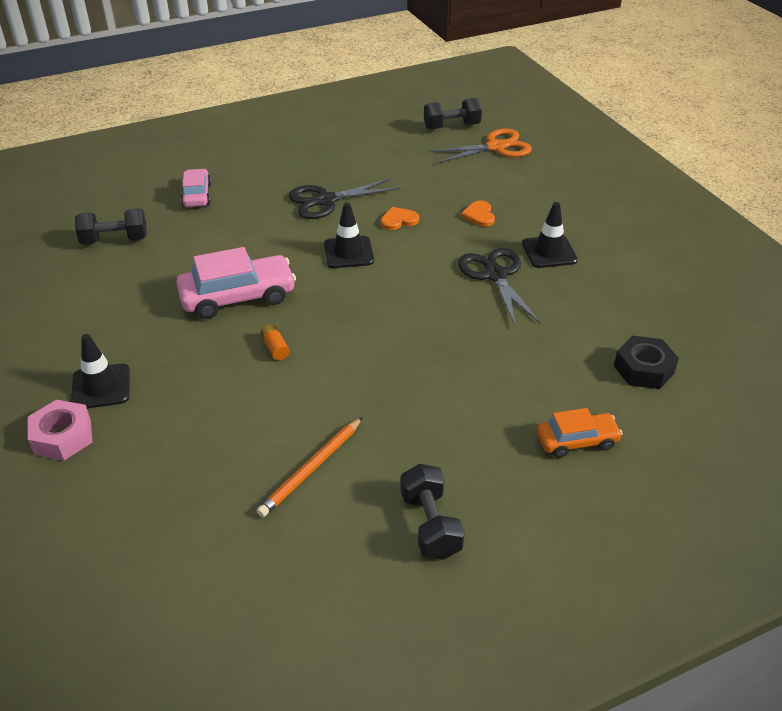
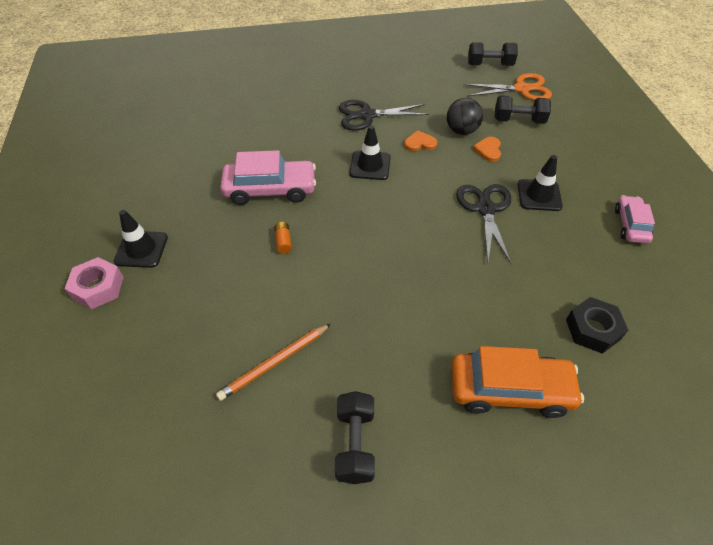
camera: 15 degrees right, 10 degrees up
black dumbbell [75,208,147,245] -> black dumbbell moved to [495,95,551,124]
pink car [181,169,211,207] -> pink car moved to [615,195,655,244]
orange car [537,408,623,458] -> orange car [451,346,584,418], size x1.67
none -> black ball [447,98,483,135]

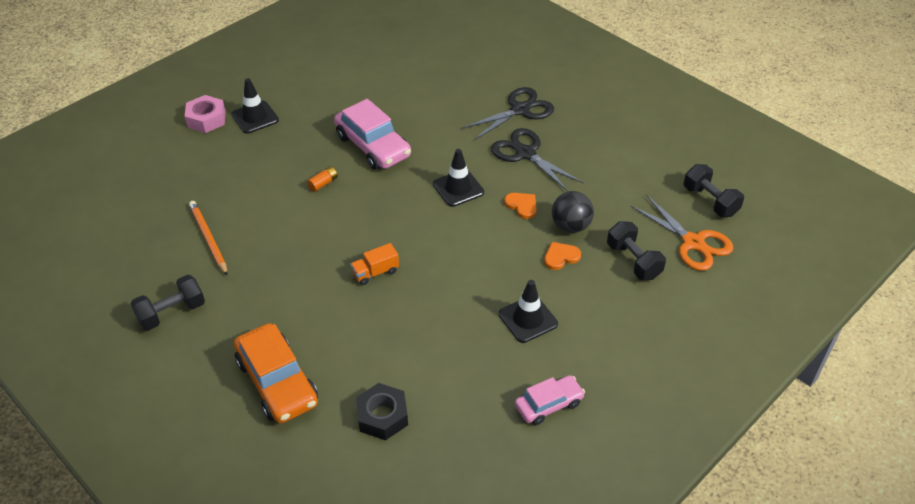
camera: 55 degrees right, 5 degrees down
orange pencil [216,324,331,401] -> orange pencil turned 45 degrees clockwise [189,201,228,276]
black scissors [456,184,512,265] -> black scissors moved to [462,87,554,140]
none -> orange truck [350,243,399,285]

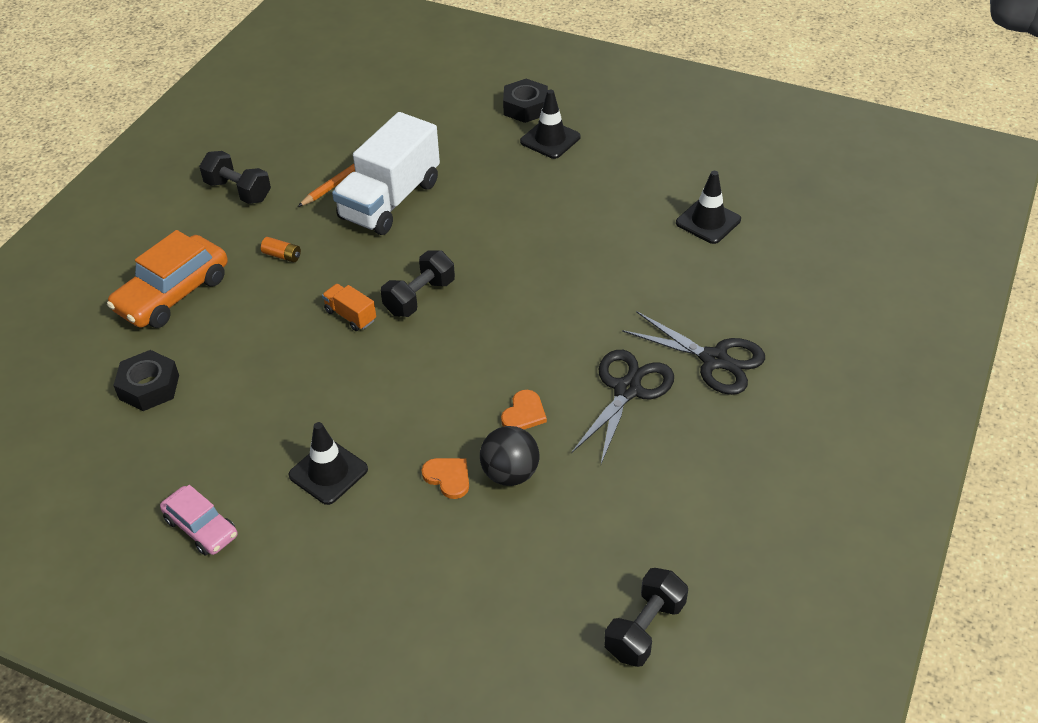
camera: 70 degrees right, 0 degrees up
pink nut [185,95,226,133] -> black nut [503,79,548,123]
orange battery [307,166,338,192] -> orange battery moved to [261,237,301,262]
pink car [334,99,411,170] -> none
black traffic cone [433,149,484,207] -> black traffic cone moved to [676,171,741,244]
black dumbbell [607,221,666,280] -> black dumbbell moved to [381,250,455,317]
orange scissors [631,195,733,271] -> none
none -> white truck [332,112,440,235]

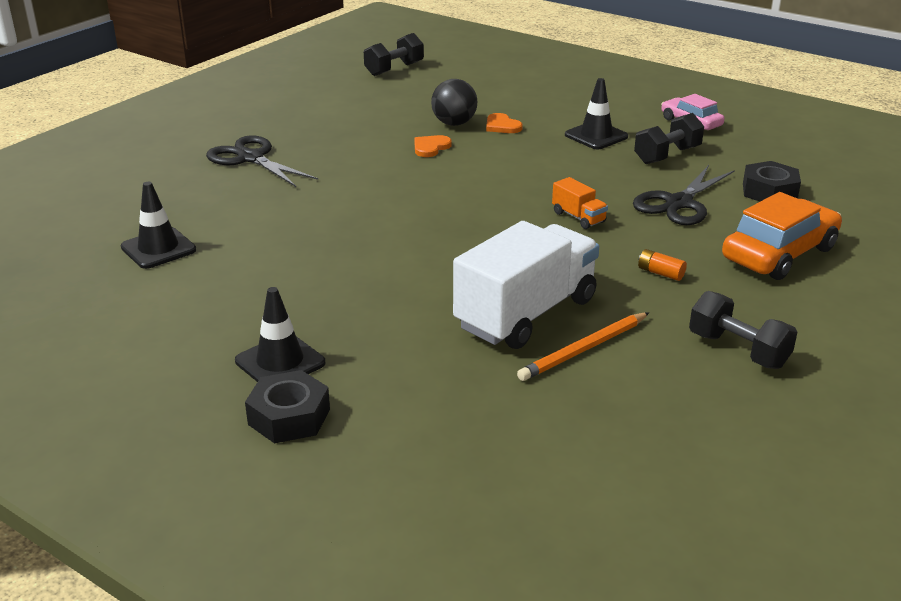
camera: 170 degrees left, 15 degrees down
black dumbbell [381,250,455,317] -> black dumbbell moved to [634,113,704,164]
black scissors [571,350,674,464] -> black scissors moved to [633,165,735,225]

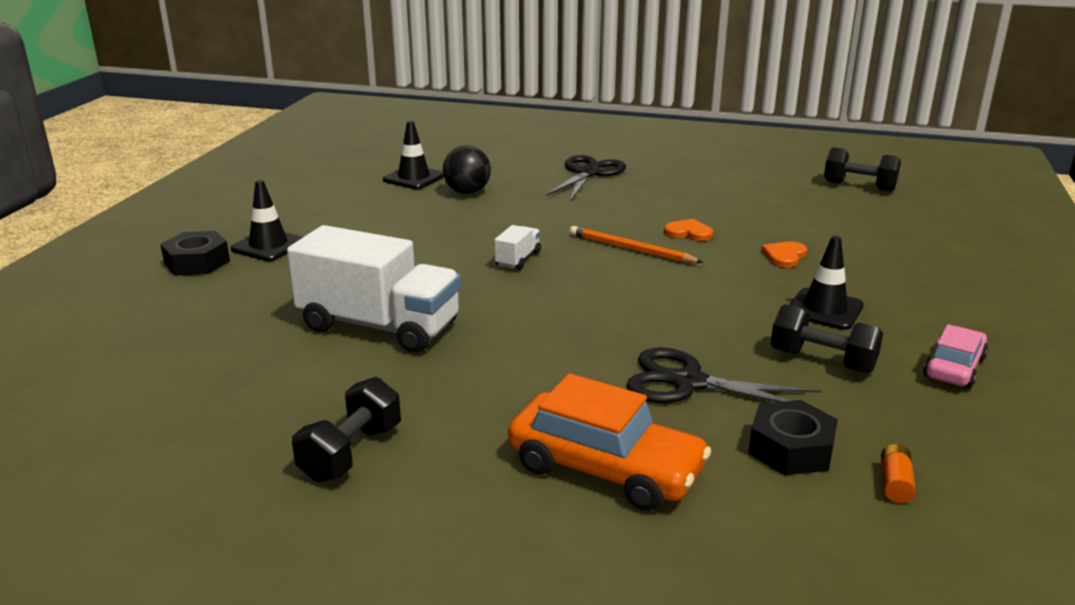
camera: 70 degrees right, 5 degrees down
black ball [431,79,478,126] -> black ball moved to [443,145,491,194]
orange pencil [517,312,649,381] -> orange pencil moved to [570,226,703,263]
orange truck [552,177,608,229] -> none
orange battery [638,249,687,281] -> orange battery moved to [881,444,916,503]
none -> white truck [494,225,541,270]

